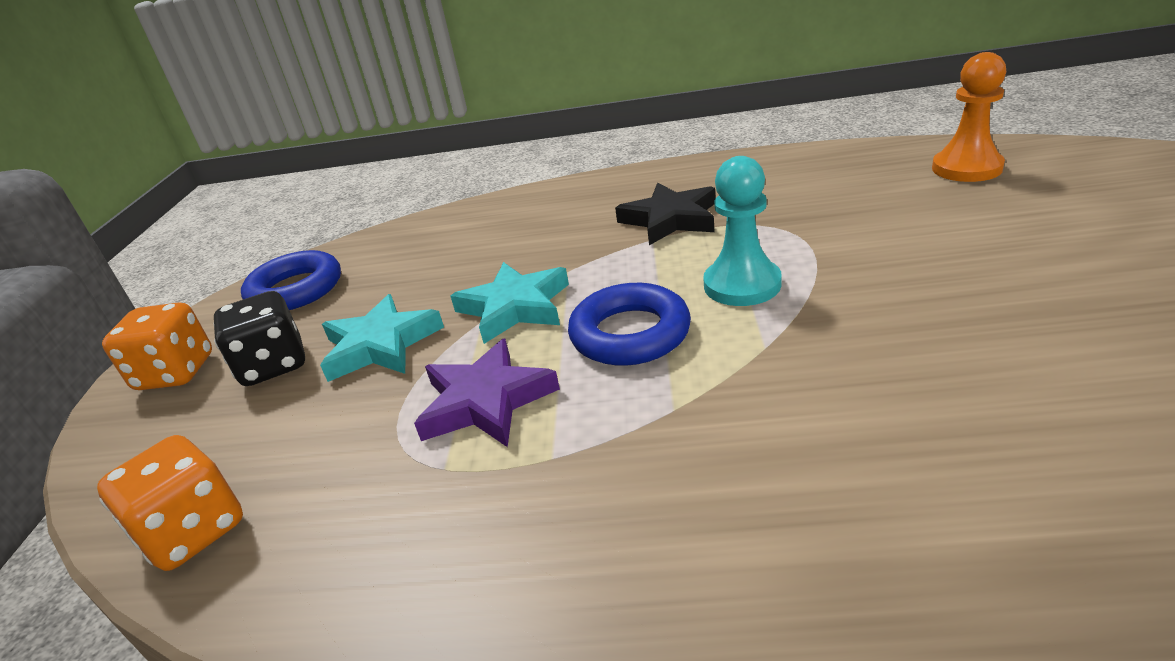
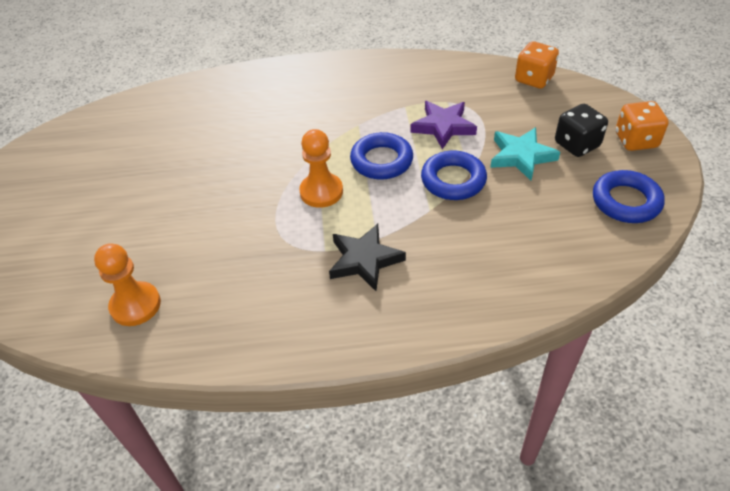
camera: 170 degrees right, 15 degrees up
turquoise star [450,262,569,344] -> blue ring [421,150,487,200]
turquoise pawn [703,156,782,306] -> orange pawn [299,129,343,208]

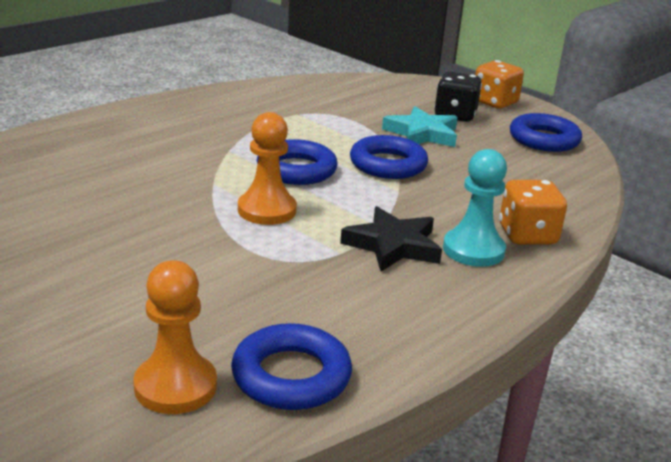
camera: 45 degrees left, 20 degrees down
purple star [410,101,477,149] -> none
orange dice [515,41,559,89] -> orange dice moved to [499,180,567,244]
none -> blue ring [231,323,352,410]
none -> turquoise pawn [443,149,507,267]

